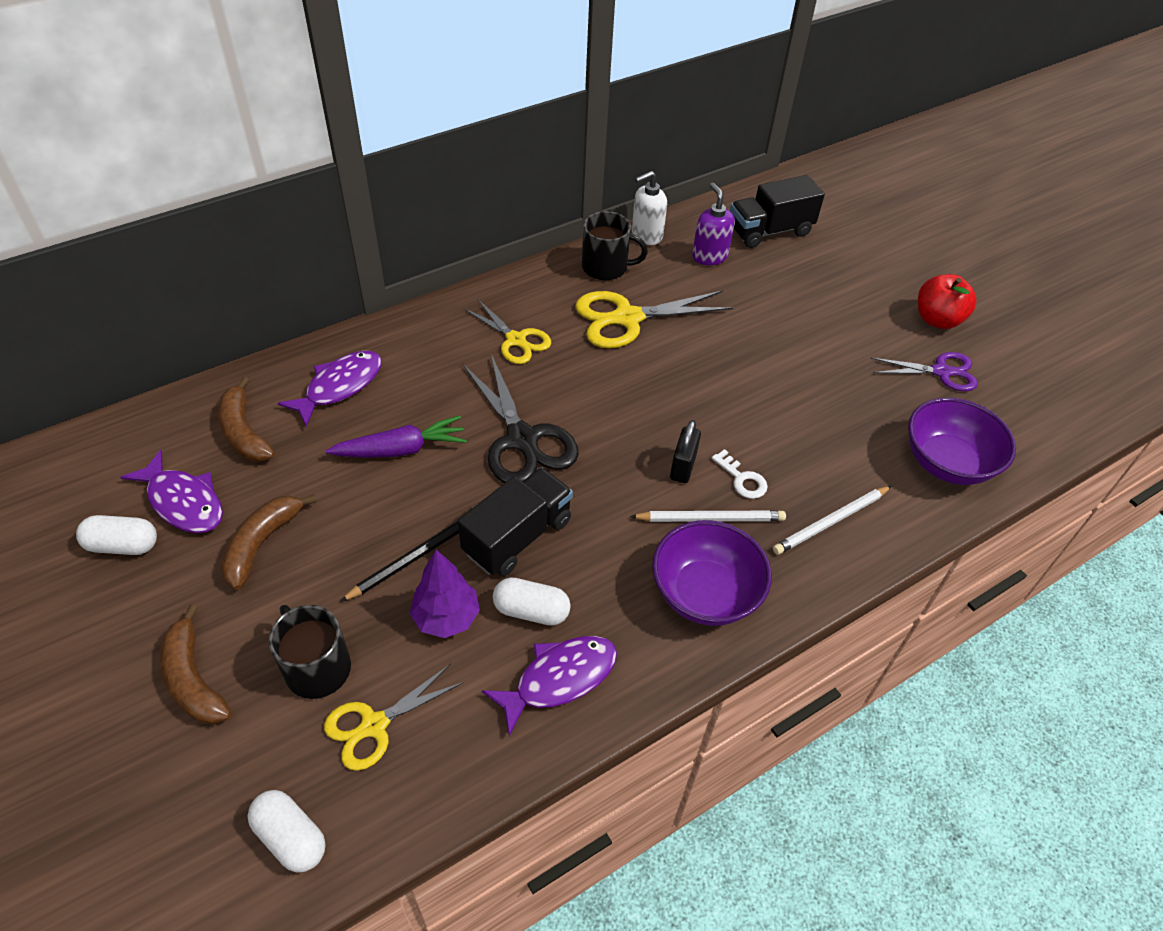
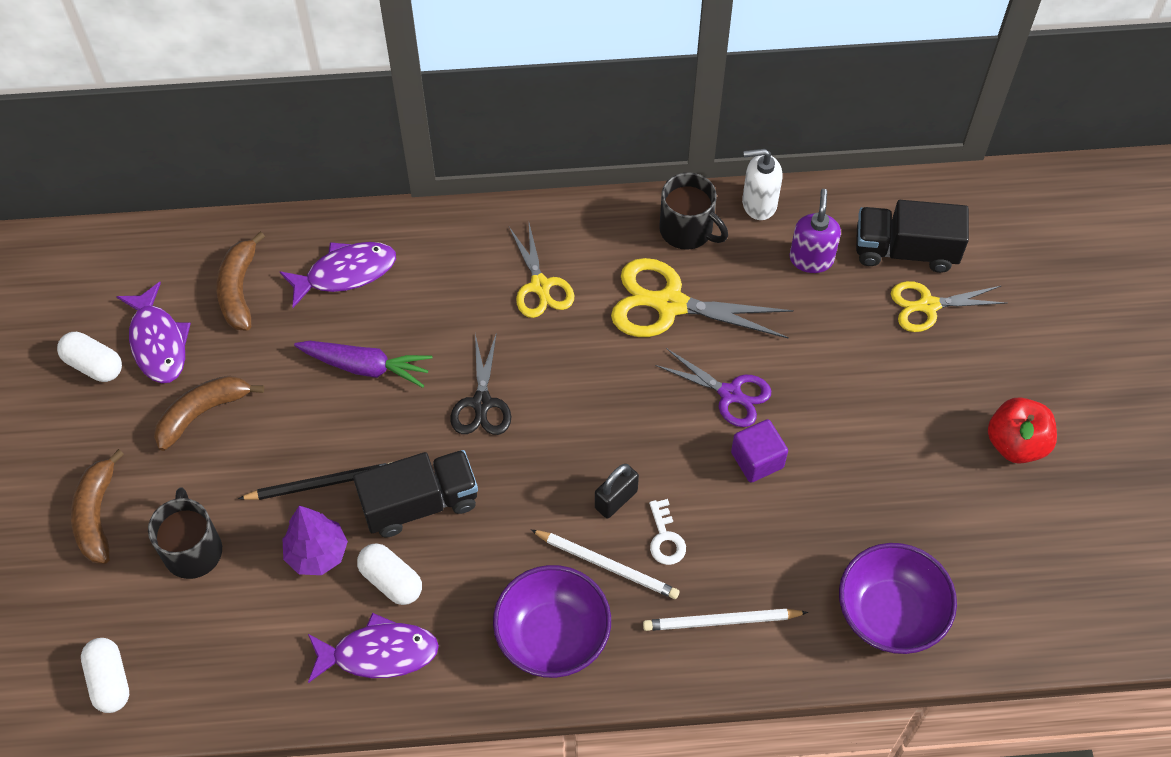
camera: 30 degrees right, 10 degrees up
yellow scissors [324,664,464,771] -> yellow scissors moved to [891,281,1007,332]
black scissors [462,354,579,483] -> black scissors [451,332,511,435], size x0.64
purple scissors [871,352,978,391] -> purple scissors moved to [655,348,771,427]
none -> purple cube [731,419,788,483]

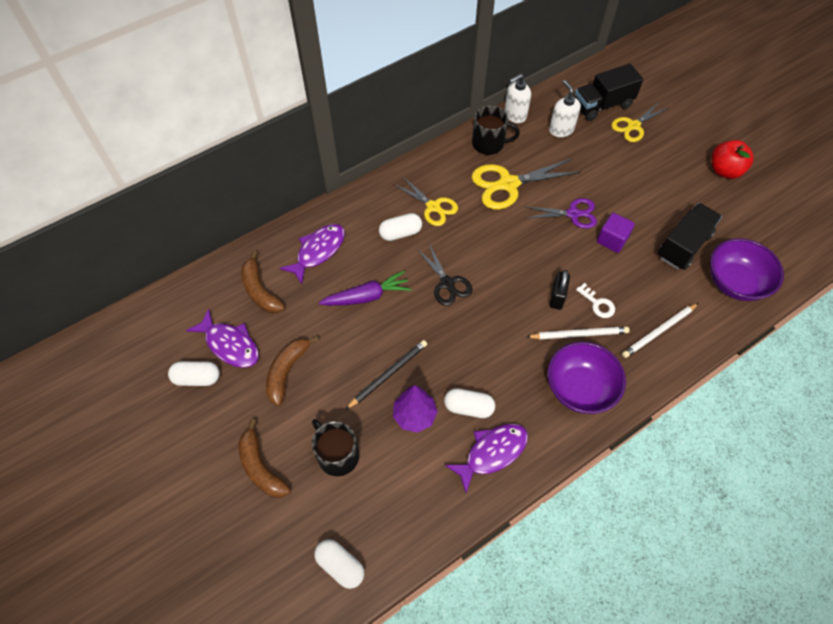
camera: 30 degrees left, 0 degrees up
black truck [353,450,478,537] -> black truck moved to [658,203,722,270]
purple soap dispenser [790,189,841,273] -> white soap dispenser [549,80,581,137]
none -> white capsule [379,213,422,241]

